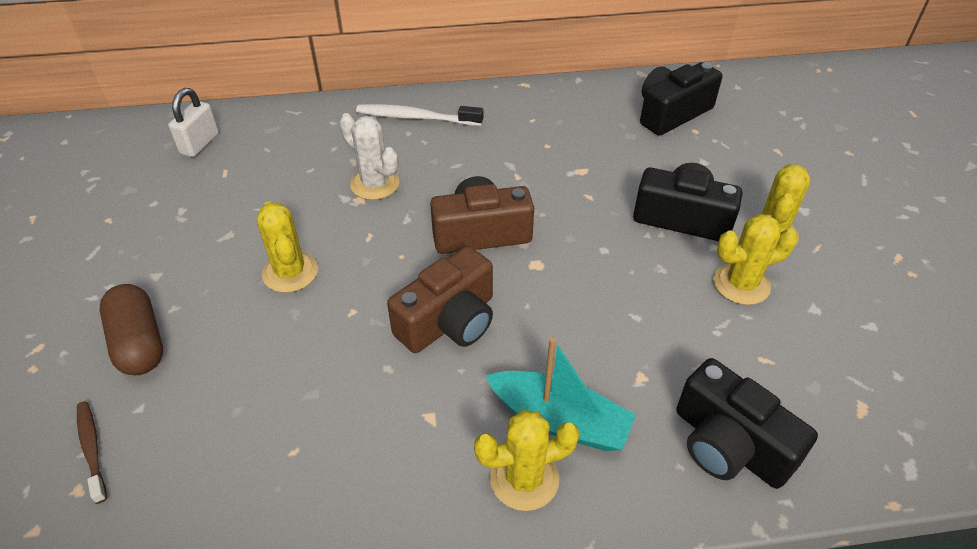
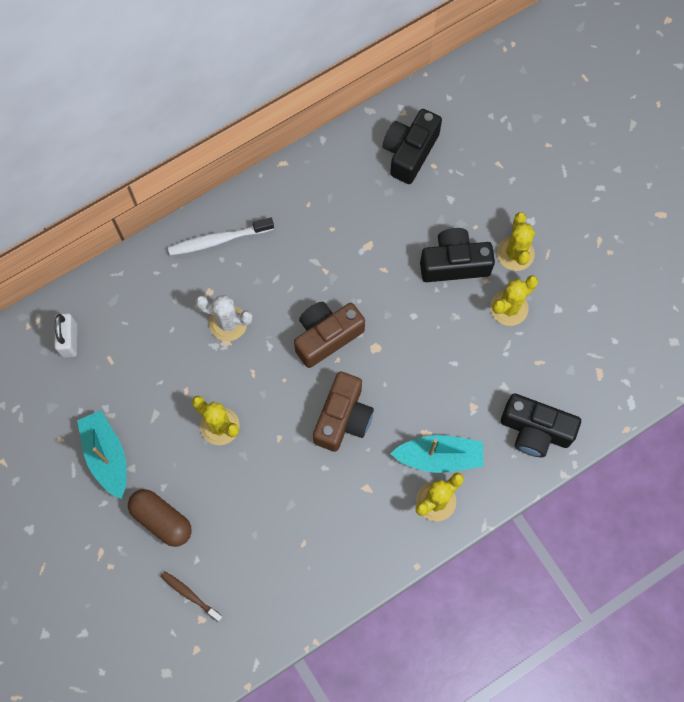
camera: 25 degrees left, 25 degrees up
none -> turquoise boat [77,410,127,499]

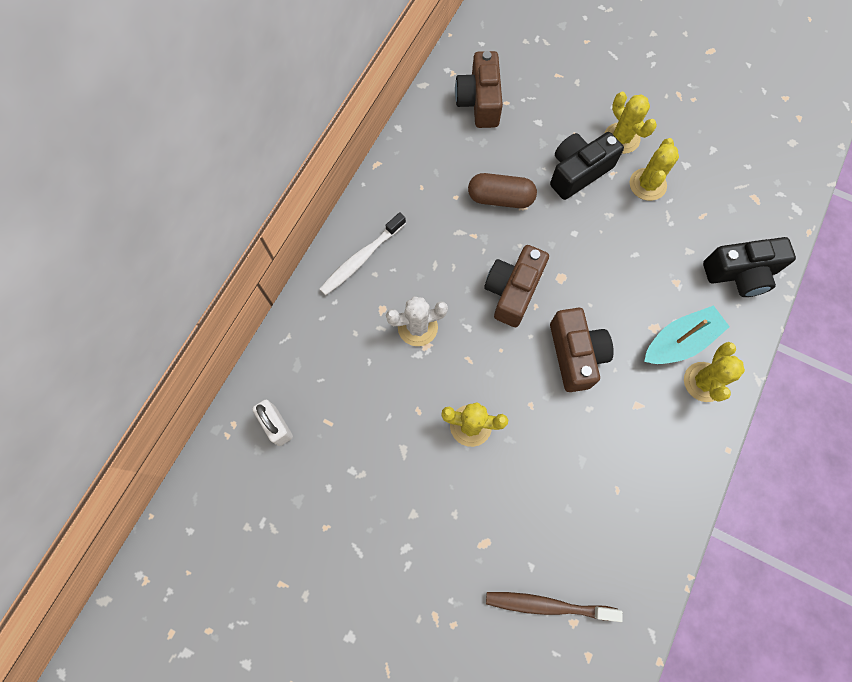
camera: 30 degrees left, 0 degrees up
turquoise boat [77,410,127,499] -> none
brown capsule [128,489,192,547] -> brown capsule moved to [468,173,537,208]
brown toothbrush [161,571,223,622] -> brown toothbrush [486,592,623,622], size x1.58
black camera [383,109,442,184] -> brown camera [455,51,503,128]

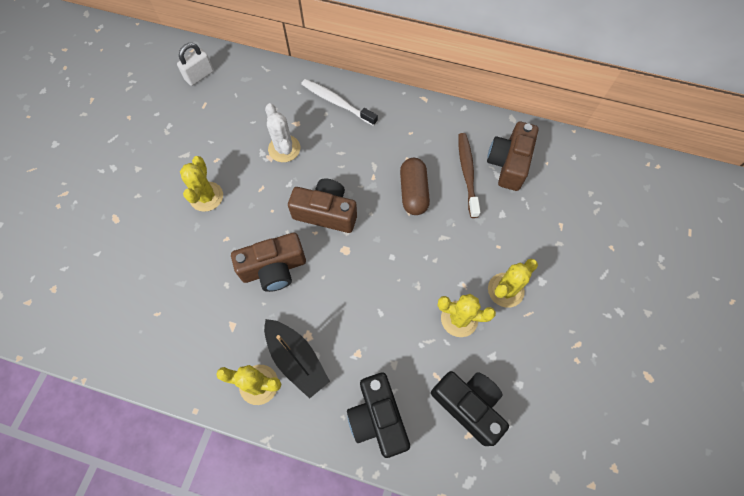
camera: 80 degrees right, 5 degrees down
brown camera [455,51,503,128] -> brown camera turned 60 degrees counterclockwise [487,122,538,191]
brown toothbrush [486,592,623,622] -> brown toothbrush moved to [458,133,480,218]
black camera [550,132,624,200] -> black camera moved to [431,371,509,446]
turquoise boat [644,305,730,364] -> black boat [264,319,330,399]

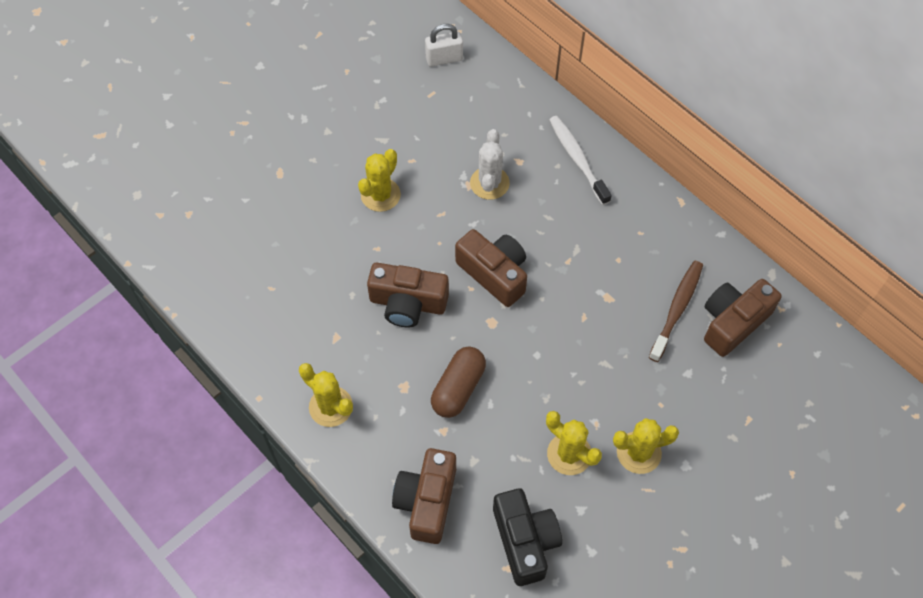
camera: 30 degrees right, 5 degrees down
black boat [264,319,330,399] -> none
black camera [347,373,410,458] -> brown camera [392,448,456,544]
brown capsule [400,158,430,215] -> brown capsule moved to [431,347,486,418]

